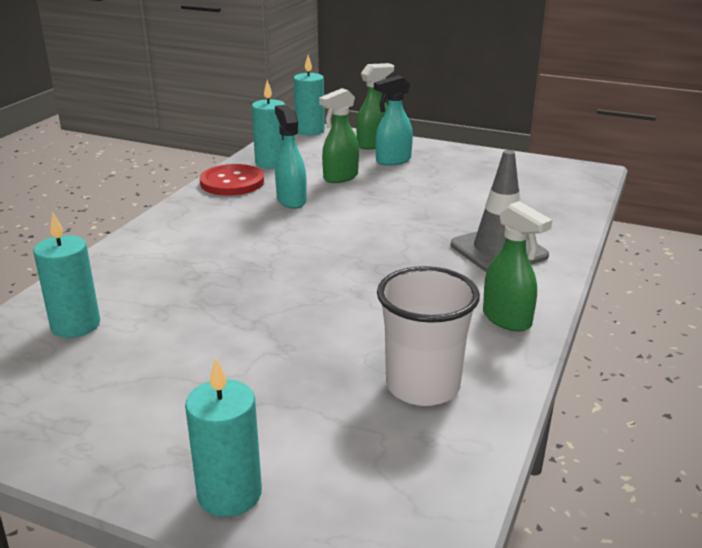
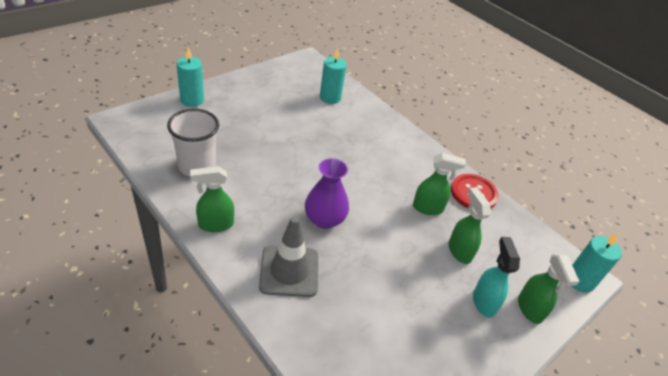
camera: 110 degrees right, 15 degrees up
turquoise candle [252,80,285,169] -> none
turquoise spray bottle [275,105,307,209] -> green spray bottle [413,153,466,215]
none -> purple vase [305,158,349,229]

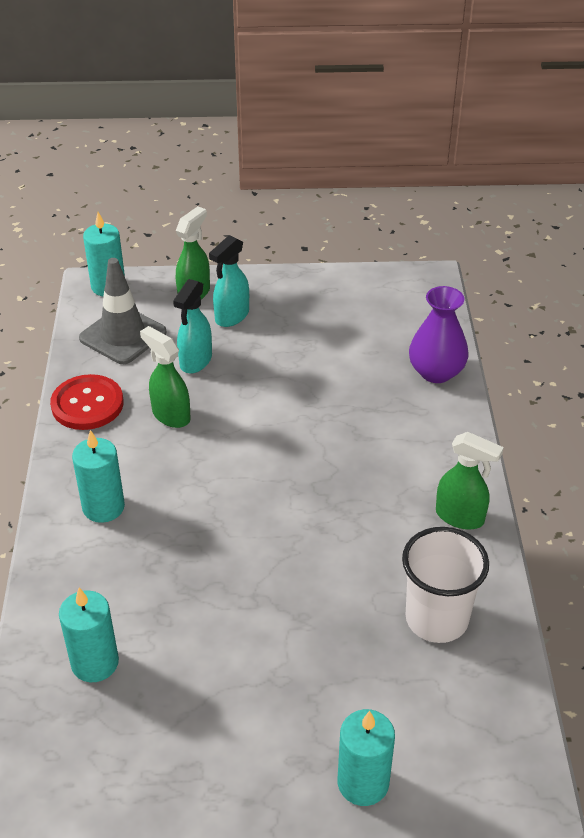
camera: 135 degrees left, 0 degrees up
grey traffic cone [259,216,318,297] -> grey traffic cone moved to [79,258,167,364]
purple vase [305,158,349,229] -> purple vase moved to [409,286,469,383]
green spray bottle [449,187,491,264] -> turquoise spray bottle [173,279,212,374]
none -> turquoise candle [72,430,125,523]

